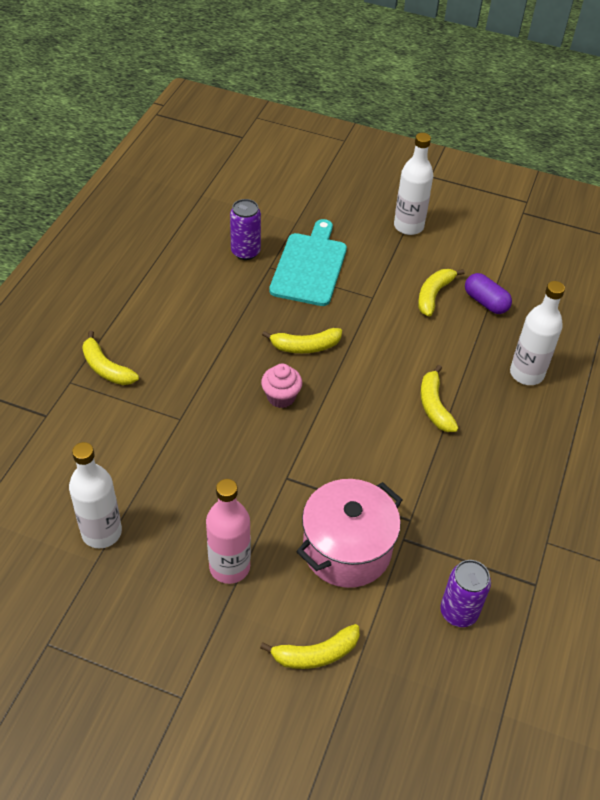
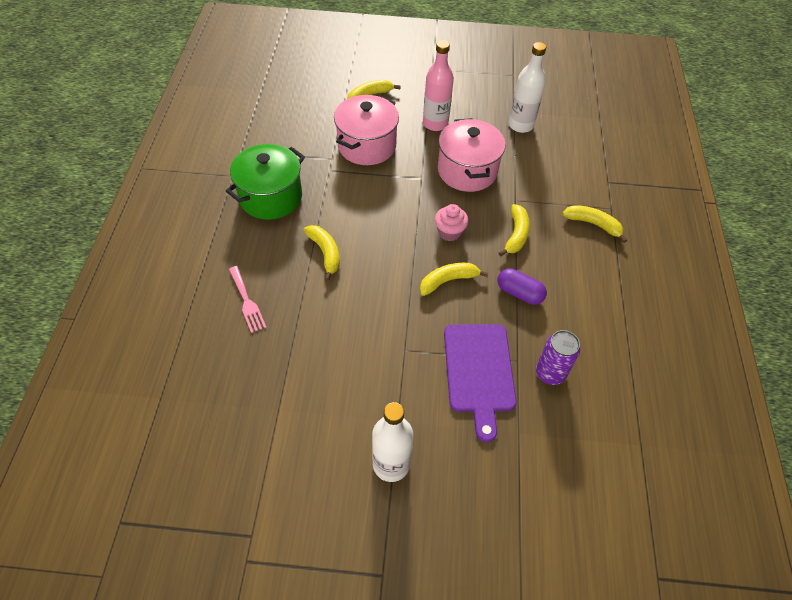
camera: 165 degrees right, 5 degrees up
turquoise cutting board [269,219,347,306] -> purple cutting board [444,324,517,442]
yellow banana [418,269,465,317] -> yellow banana moved to [499,204,530,257]
purple can [440,560,491,627] -> none
purple capsule [465,273,512,314] -> purple capsule moved to [497,268,547,305]
white bottle [510,281,565,385] -> pink fork [229,266,267,333]
none -> green pot [226,144,305,220]
none -> pink pot [438,118,506,192]

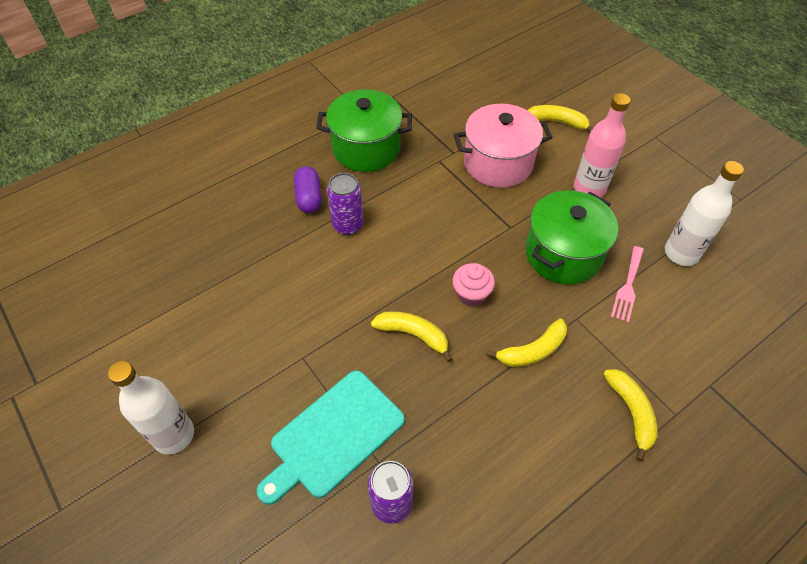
camera: 50 degrees right, 0 degrees up
pink fork [229,266,267,333] -> pink fork moved to [611,246,644,323]
yellow banana [304,225,340,281] -> purple can [327,173,364,235]
pink pot [438,118,506,192] -> green pot [525,190,618,284]
purple cutting board [444,324,517,442] -> turquoise cutting board [257,371,405,505]
purple capsule [497,268,547,305] -> purple capsule moved to [294,166,322,213]

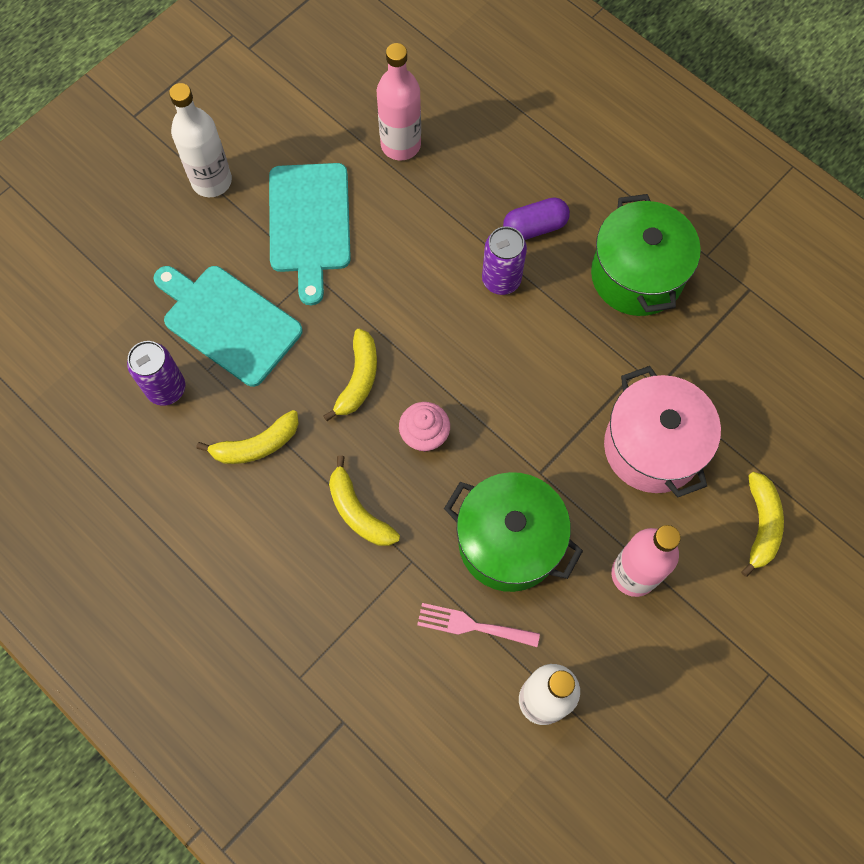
camera: 80 degrees right, 15 degrees up
yellow banana [603,369,658,462] -> yellow banana moved to [197,410,299,464]
none -> turquoise cutting board [269,163,351,305]
none -> pink bottle [377,43,421,160]

